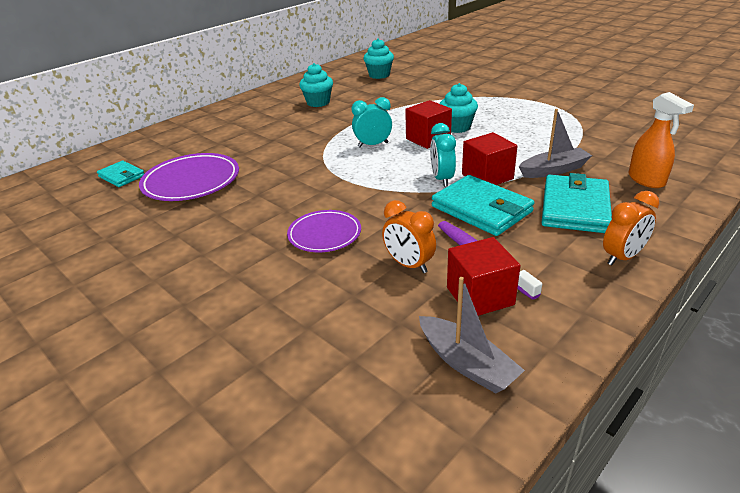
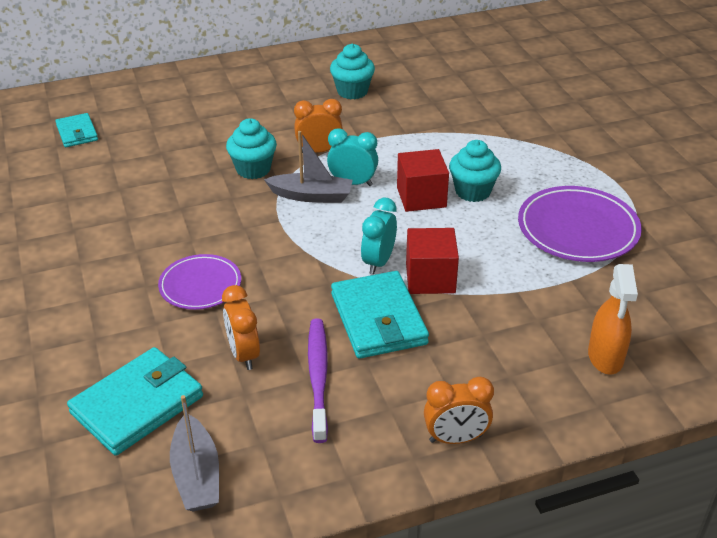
camera: 25 degrees right, 5 degrees up
purple plate [139,153,239,201] -> purple plate moved to [518,186,642,262]
turquoise cupcake [363,38,394,79] -> turquoise cupcake moved to [226,118,277,179]
red cube [447,237,521,316] -> none
grey boat [519,109,592,178] -> grey boat moved to [264,131,353,203]
turquoise wallet [542,173,612,233] -> turquoise wallet moved to [67,347,203,456]
none -> orange clock [294,99,343,153]

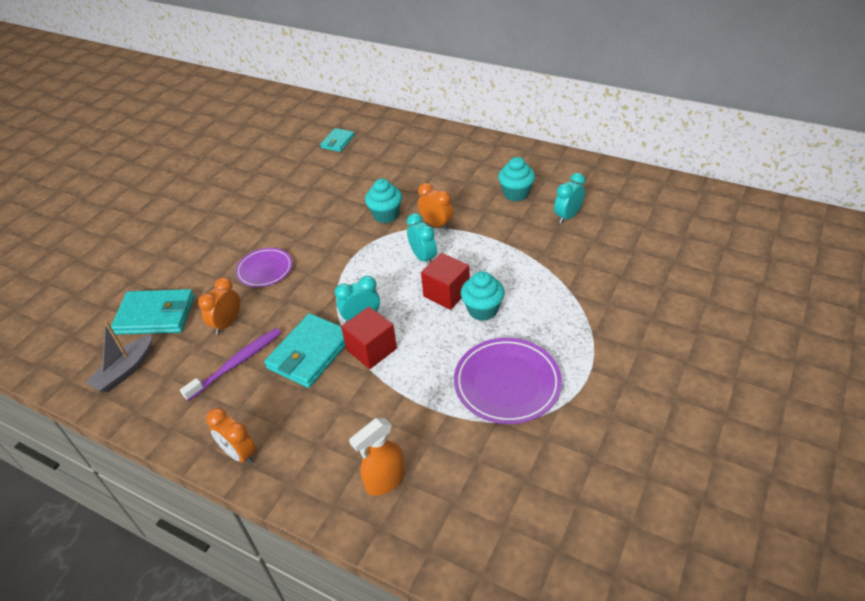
camera: 50 degrees right, 5 degrees up
grey boat [264,131,353,203] -> none
none -> turquoise clock [554,173,585,224]

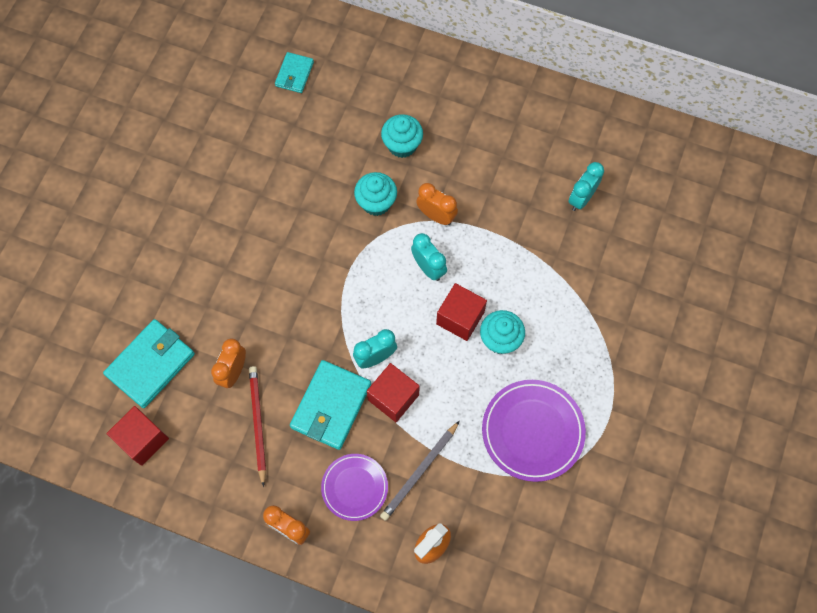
camera: 10 degrees left, 25 degrees up
grey boat [86,321,152,392] -> red cube [106,406,169,466]
turquoise wallet [111,289,194,335] -> turquoise wallet turned 45 degrees counterclockwise [103,319,195,408]
purple toothbrush [180,328,281,401] -> red pencil [249,366,266,487]
purple plate [236,248,292,287] -> purple plate moved to [321,454,388,521]
turquoise cupcake [498,157,535,202] -> turquoise cupcake moved to [381,114,423,158]
none -> grey pencil [380,421,460,521]

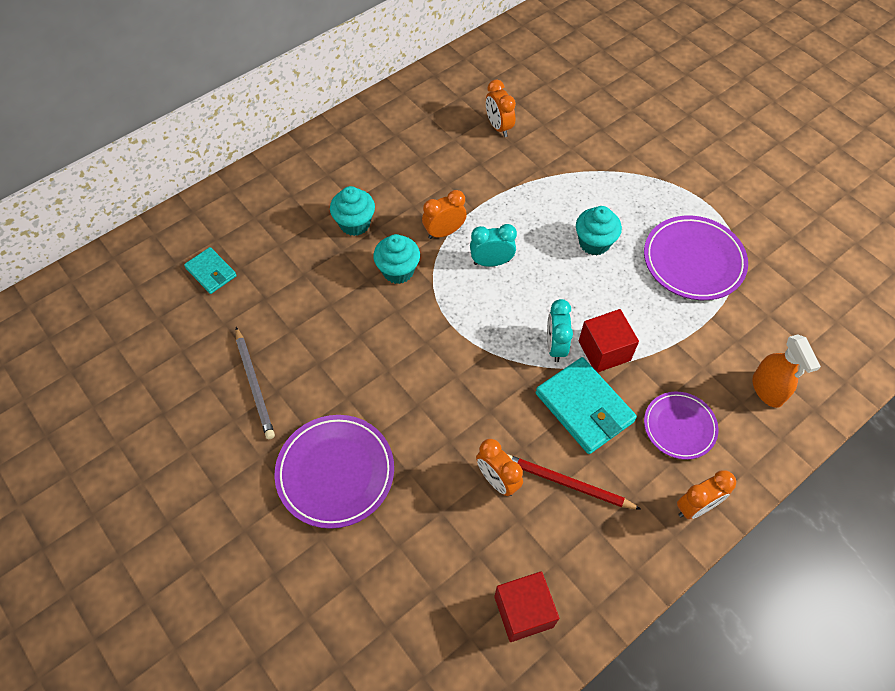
camera: 60 degrees left, 10 degrees down
turquoise wallet [103,319,195,408] -> none
grey pencil [380,421,460,521] -> grey pencil moved to [236,327,275,439]
red cube [436,283,487,341] -> none
turquoise clock [569,162,604,211] -> orange clock [486,79,516,137]
none -> purple plate [274,415,394,529]

